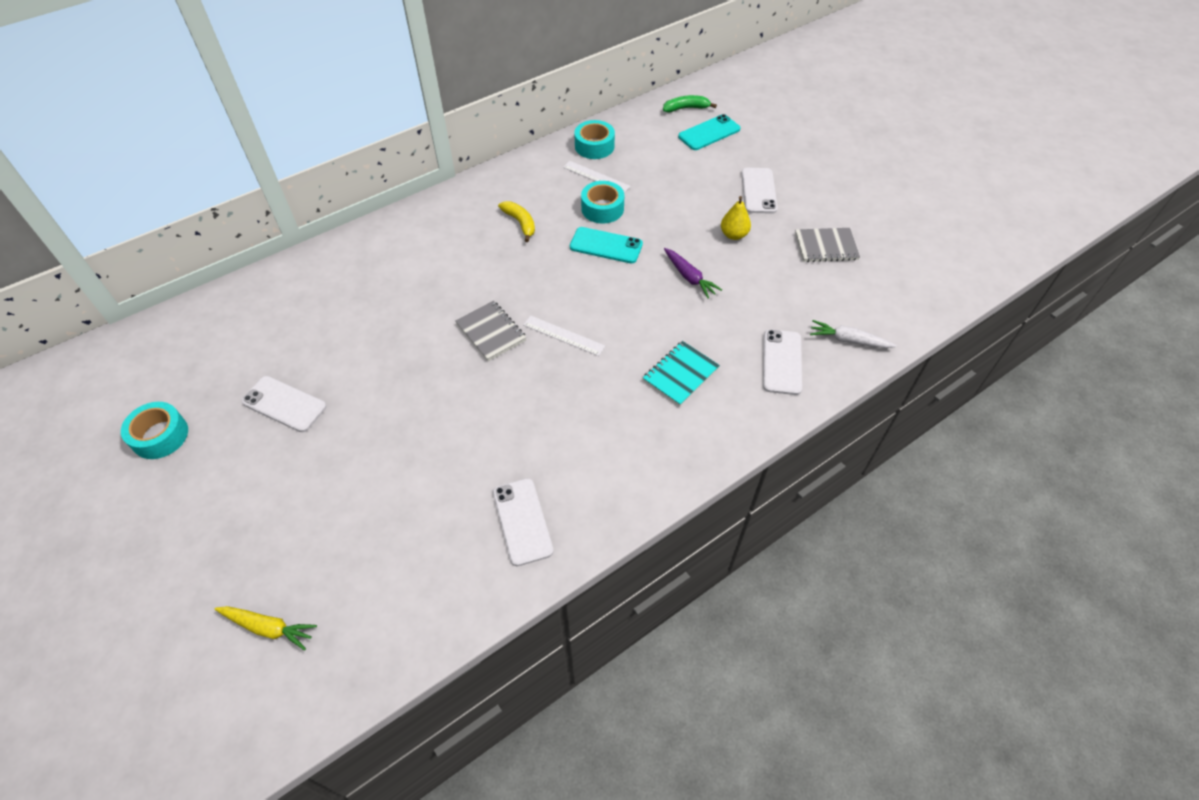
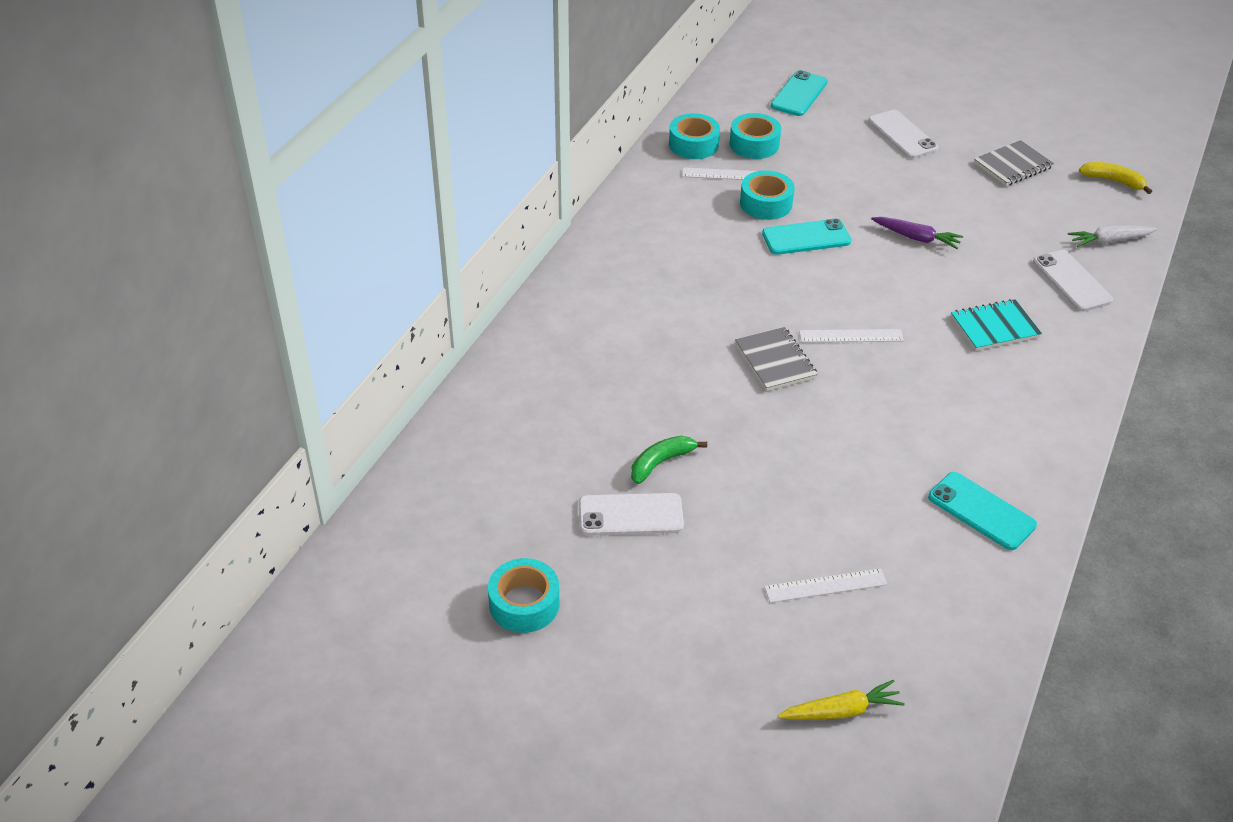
camera: 30 degrees left, 10 degrees down
grey notebook [455,301,527,361] -> grey notebook turned 45 degrees clockwise [735,327,818,391]
white phone [493,478,553,566] -> turquoise phone [928,472,1037,550]
yellow banana [498,201,535,242] -> yellow banana moved to [1079,162,1152,194]
turquoise notebook [643,341,720,406] -> turquoise notebook turned 60 degrees clockwise [951,299,1042,351]
green banana [663,95,717,113] -> green banana moved to [631,436,707,484]
yellow pear [721,196,751,240] -> none
none -> turquoise tape [730,113,781,159]
none -> white ruler [764,568,888,603]

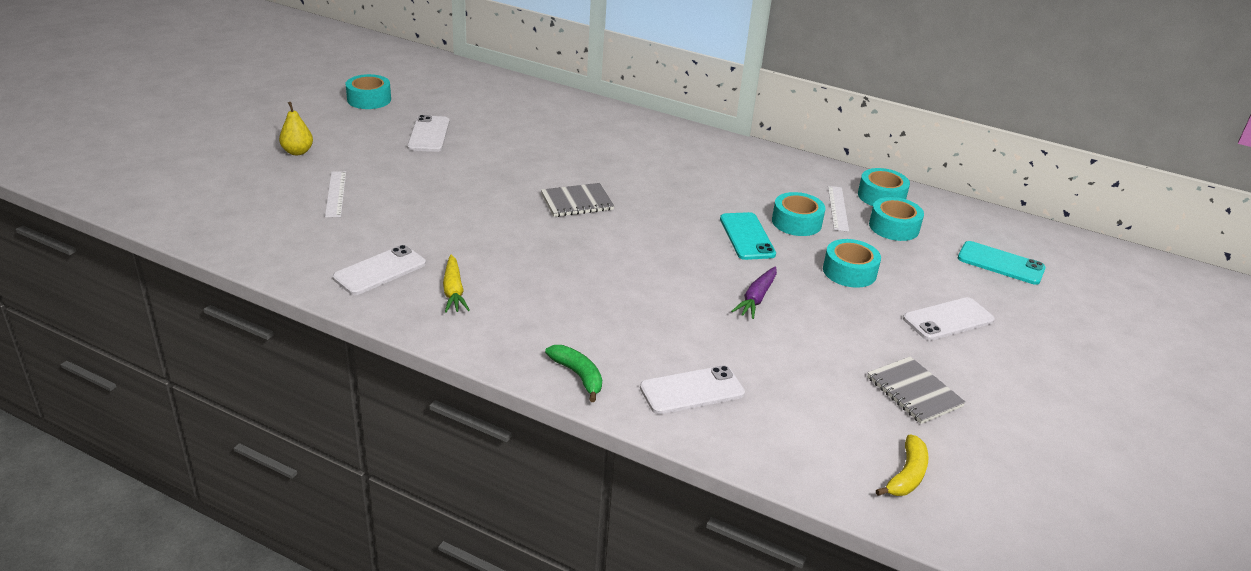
camera: 90 degrees right, 10 degrees down
green banana [631,436,707,484] -> green banana moved to [545,345,602,402]
yellow carrot [778,680,905,719] -> yellow carrot moved to [443,255,470,313]
white ruler [799,329,904,342] -> none
turquoise phone [928,472,1037,550] -> white phone [333,245,426,295]
turquoise notebook [951,299,1042,351] -> none
white carrot [1068,225,1157,247] -> none
none -> yellow pear [279,102,313,155]
none -> turquoise tape [823,239,881,288]

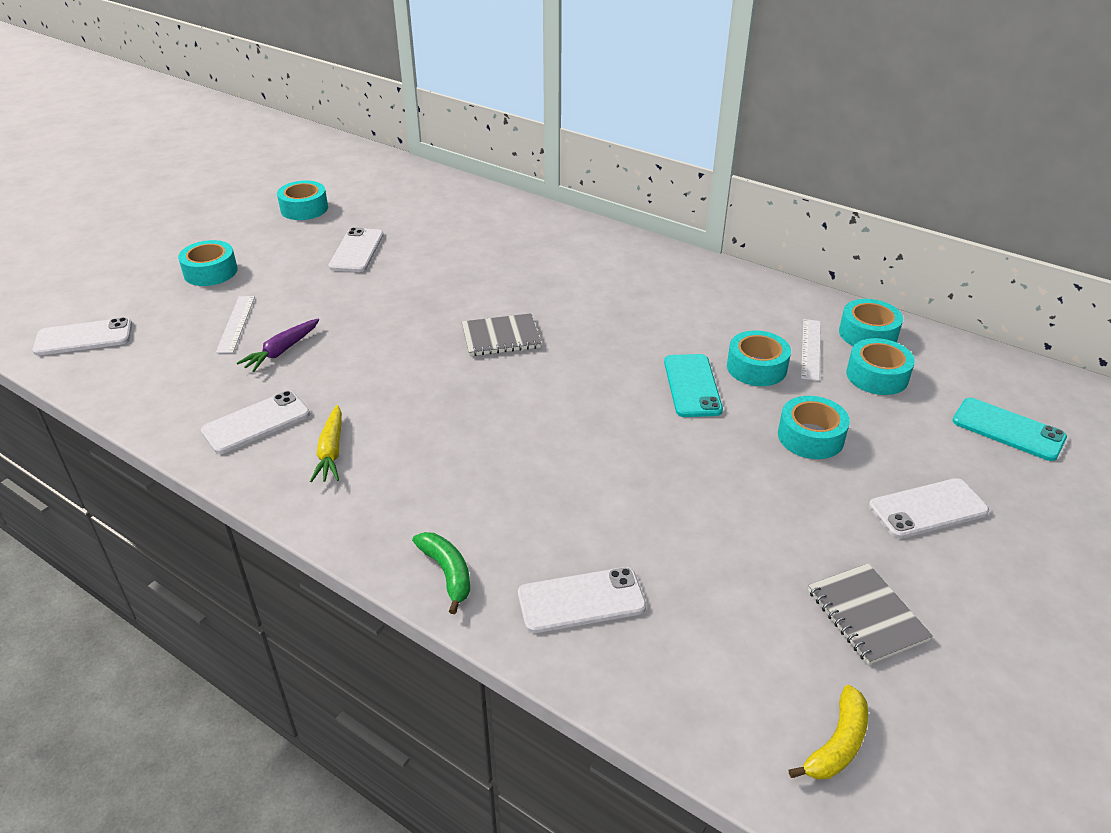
camera: 10 degrees right, 5 degrees up
yellow pear [279,102,313,155] -> turquoise tape [178,240,238,286]
purple carrot [731,267,777,319] -> purple carrot moved to [237,318,320,372]
none -> white phone [33,317,132,356]

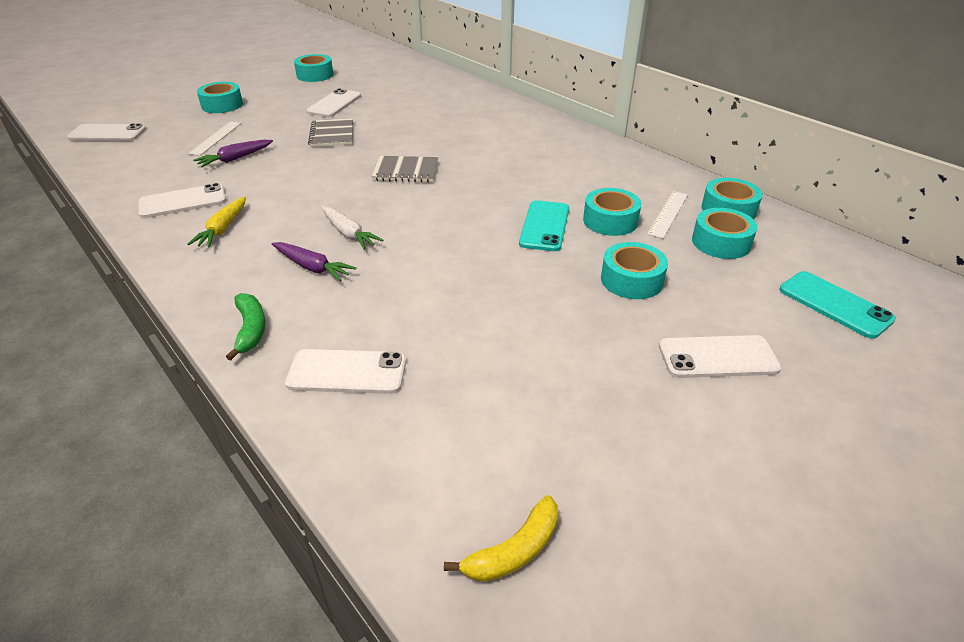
camera: 15 degrees right, 0 degrees up
grey notebook [808,563,933,665] -> grey notebook moved to [308,118,353,147]
none -> purple carrot [272,242,356,281]
none -> white carrot [321,206,384,250]

